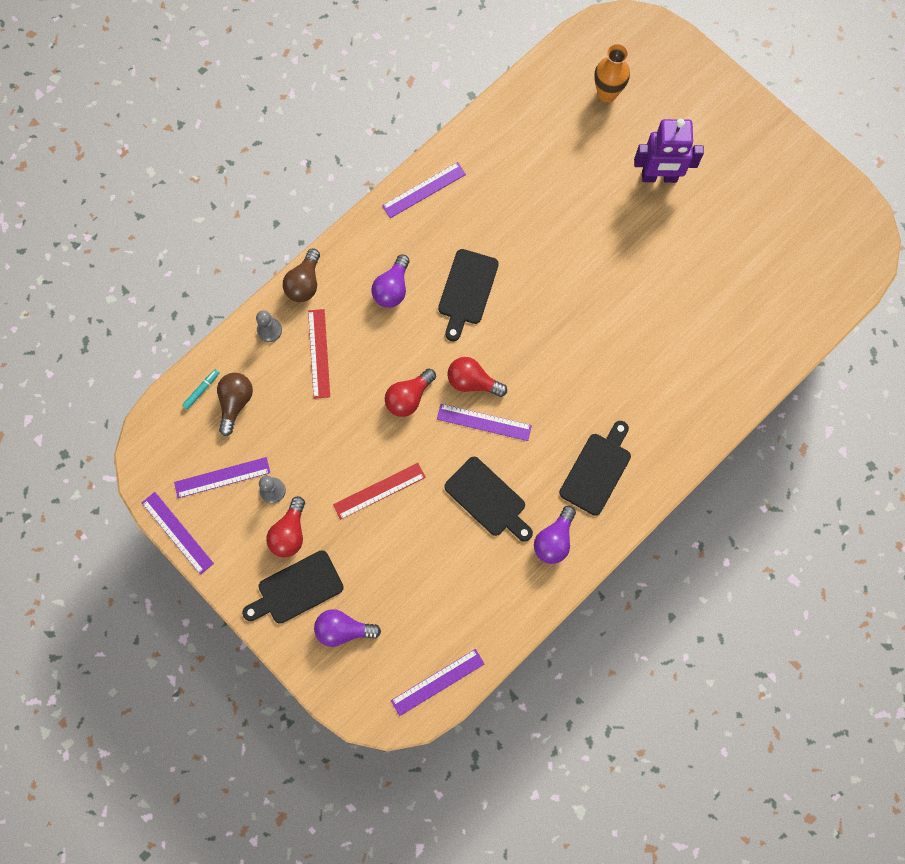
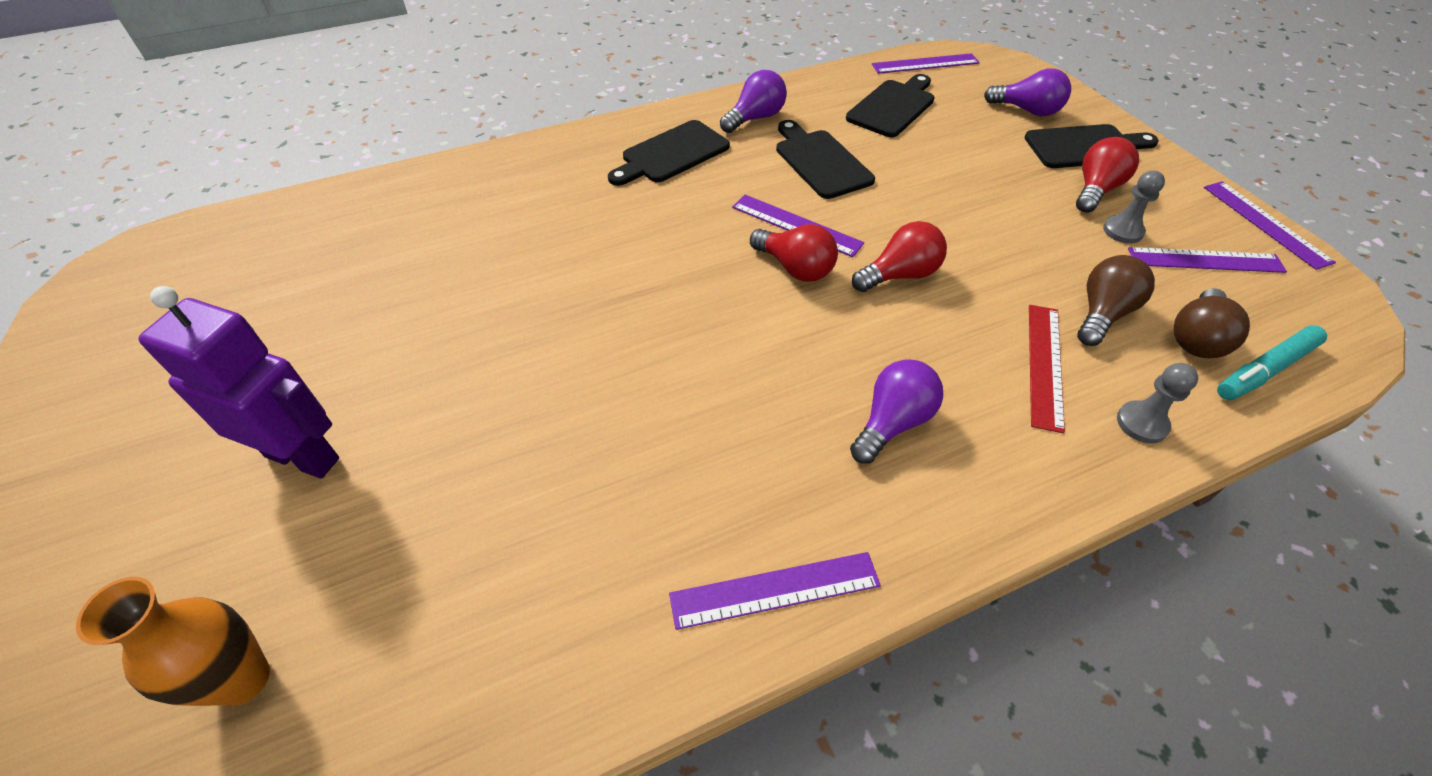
camera: 160 degrees left, 25 degrees down
turquoise marker [182,369,219,410] -> turquoise marker [1217,325,1327,400], size x1.67
brown light bulb [283,249,320,302] -> brown light bulb moved to [1077,255,1155,346]
red ruler [333,463,426,520] -> none
black cutting board [438,249,499,341] -> black cutting board moved to [846,74,935,137]

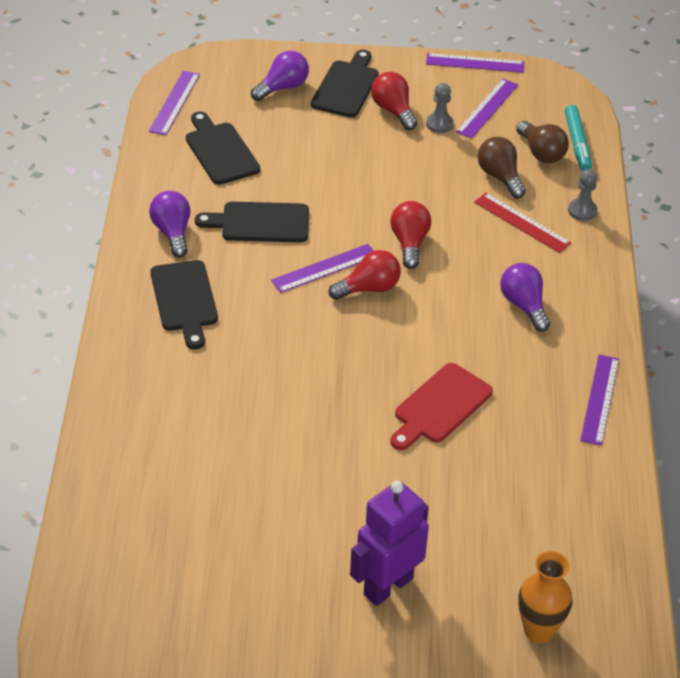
camera: 65 degrees left, 5 degrees down
none -> red cutting board [390,363,493,450]

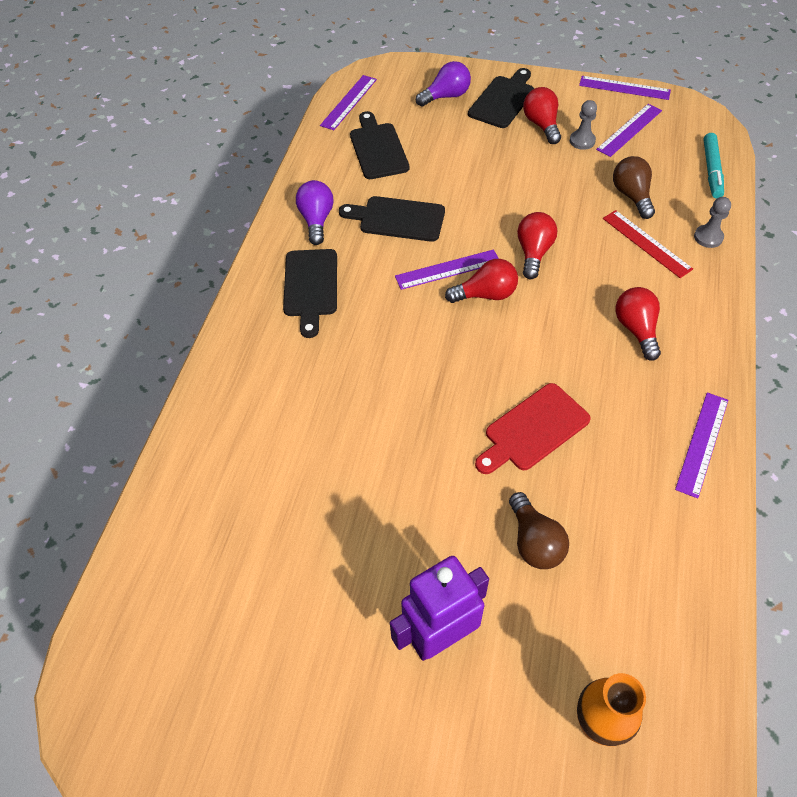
camera: 15 degrees right, 10 degrees up
purple light bulb [500,263,550,332] -> red light bulb [615,287,661,361]
brown light bulb [516,121,569,163] -> brown light bulb moved to [509,492,569,569]

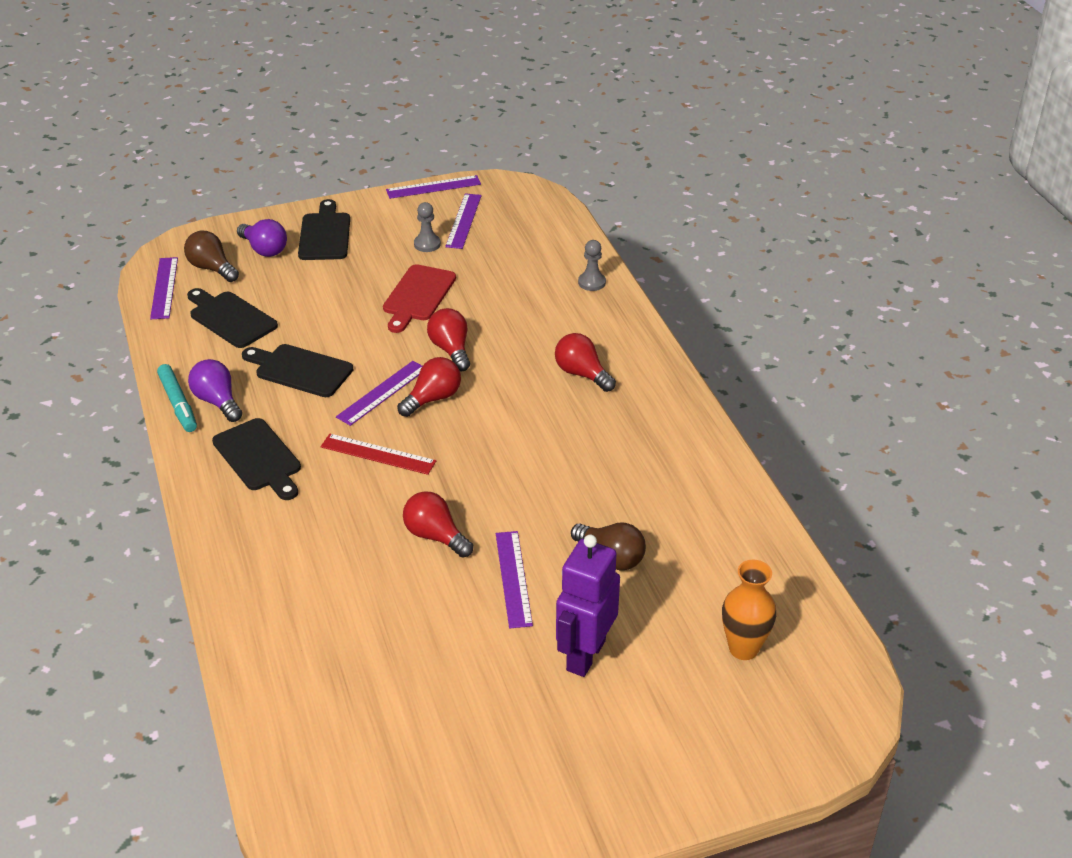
camera: 35 degrees left, 15 degrees down
black cutting board [339,196,445,242] -> black cutting board turned 45 degrees clockwise [242,344,353,397]
purple light bulb [416,61,471,107] -> purple light bulb turned 105 degrees clockwise [237,219,287,257]
red cutting board [475,383,591,474] -> red cutting board moved to [383,264,456,333]
red light bulb [523,87,561,144] -> red light bulb moved to [403,491,473,558]
red ruler [603,210,693,278] -> red ruler moved to [321,434,436,475]
brown light bulb [613,156,655,219] -> brown light bulb moved to [184,231,239,282]
purple ruler [675,392,728,499] -> purple ruler moved to [496,531,533,628]
turquoise marker [703,133,724,199] -> turquoise marker moved to [157,364,197,432]

